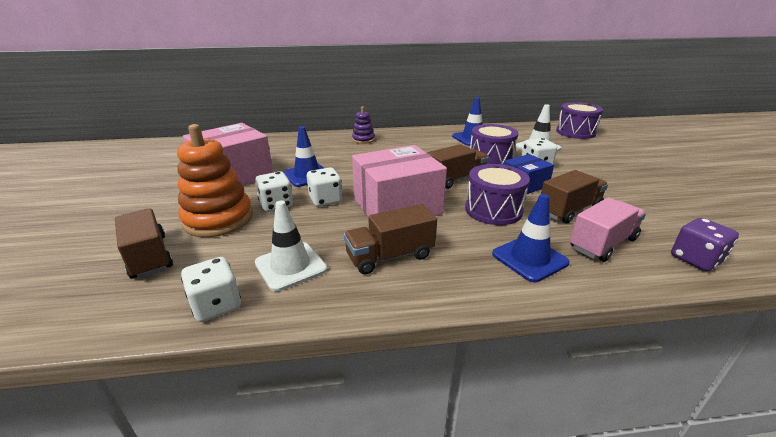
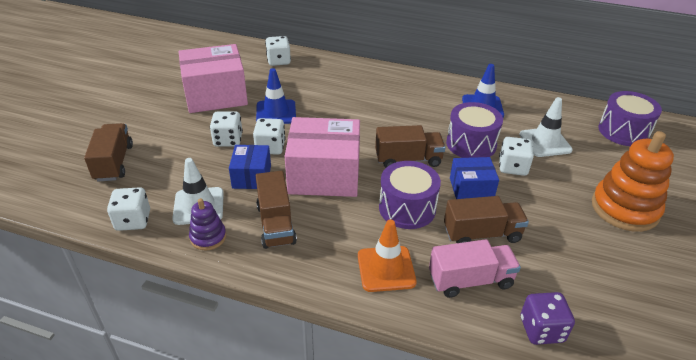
camera: 25 degrees right, 10 degrees up
orange stacking toy [177,124,253,237] -> orange stacking toy moved to [592,131,674,232]
brown truck [344,204,437,275] -> brown truck turned 105 degrees counterclockwise [256,171,297,249]
purple stacking toy [352,106,375,144] -> purple stacking toy moved to [189,198,226,250]
blue traffic cone [492,194,570,282] -> orange traffic cone [358,220,417,292]
none -> blue box [229,145,271,189]
none -> white dice [265,36,291,66]

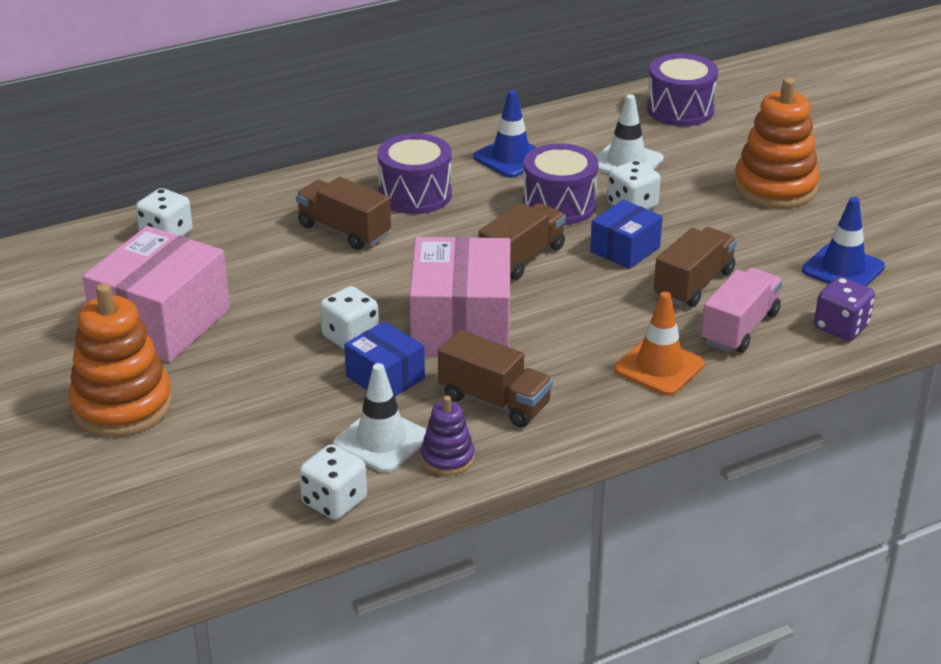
camera: 45 degrees left, 5 degrees down
brown truck [84,123,133,181] -> brown truck moved to [296,177,391,250]
white dice [210,111,243,147] -> none
blue traffic cone [256,68,296,124] -> blue traffic cone moved to [802,197,885,287]
pink box [285,117,360,197] -> pink box turned 45 degrees counterclockwise [409,237,510,356]
purple drum [379,161,441,229] -> purple drum moved to [378,133,452,214]
none -> orange stacking toy [68,283,173,437]

